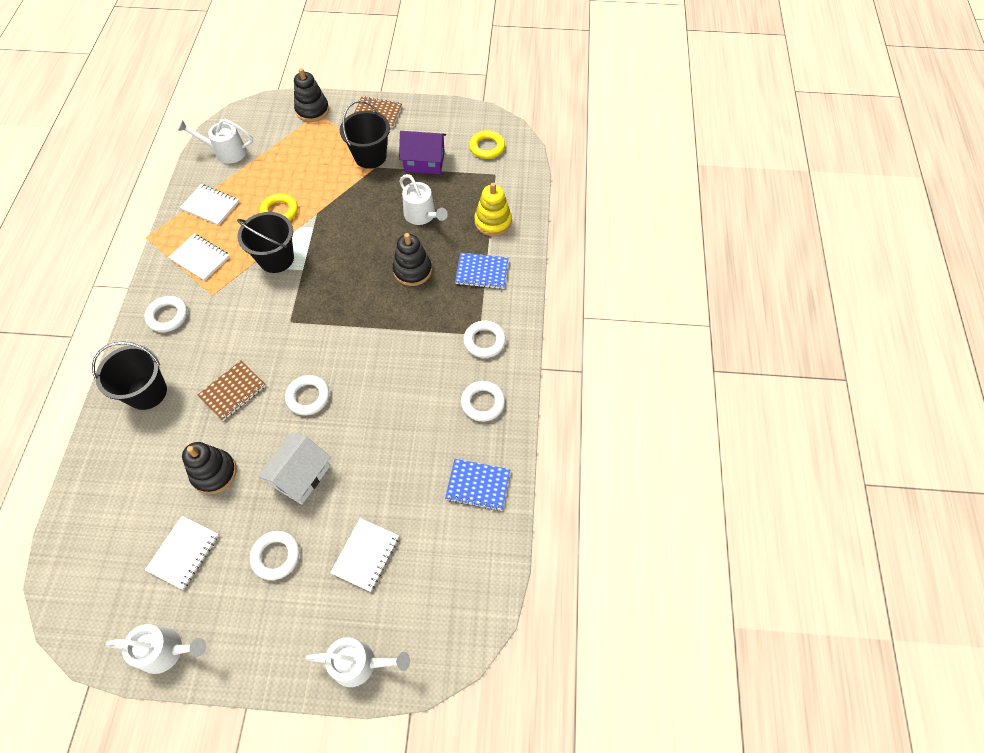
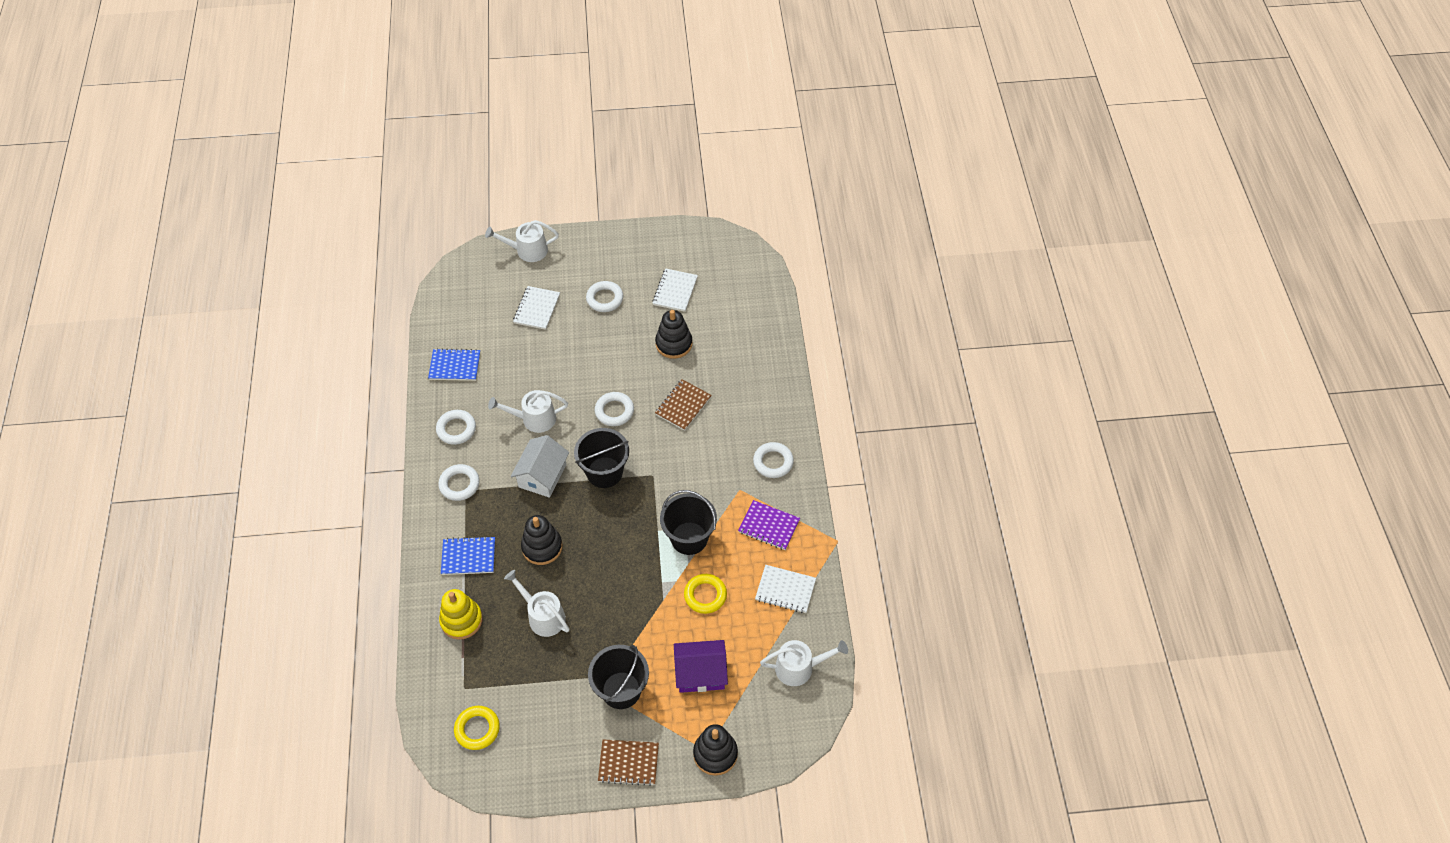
camera: 170 degrees right, 5 degrees down
black bucket [92,342,167,410] -> black bucket moved to [574,428,629,488]
white watering can [106,624,206,674] -> white watering can moved to [488,390,568,433]
white notebook [168,234,230,281] -> purple notebook [738,500,800,550]
white house [258,433,331,505] -> white house moved to [510,435,569,498]
purple house [399,131,446,174] -> purple house moved to [674,640,728,693]

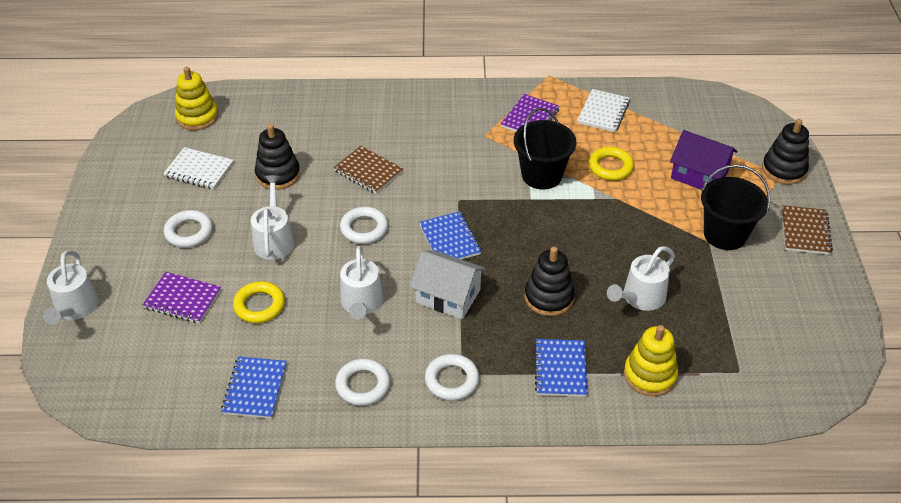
camera: 85 degrees left, 10 degrees down
yellow ring [454,706,500,750] -> yellow ring moved to [233,281,285,323]
white notebook [513,286,560,330] -> purple notebook [143,272,221,323]
black bucket [574,428,629,488] -> blue notebook [419,211,482,260]
purple house [674,640,728,693] -> purple house turned 60 degrees counterclockwise [670,130,738,190]
white ring [753,442,794,478] -> none
white watering can [760,640,848,686] -> white watering can moved to [251,175,294,260]
none -> yellow stacking toy [175,67,218,130]

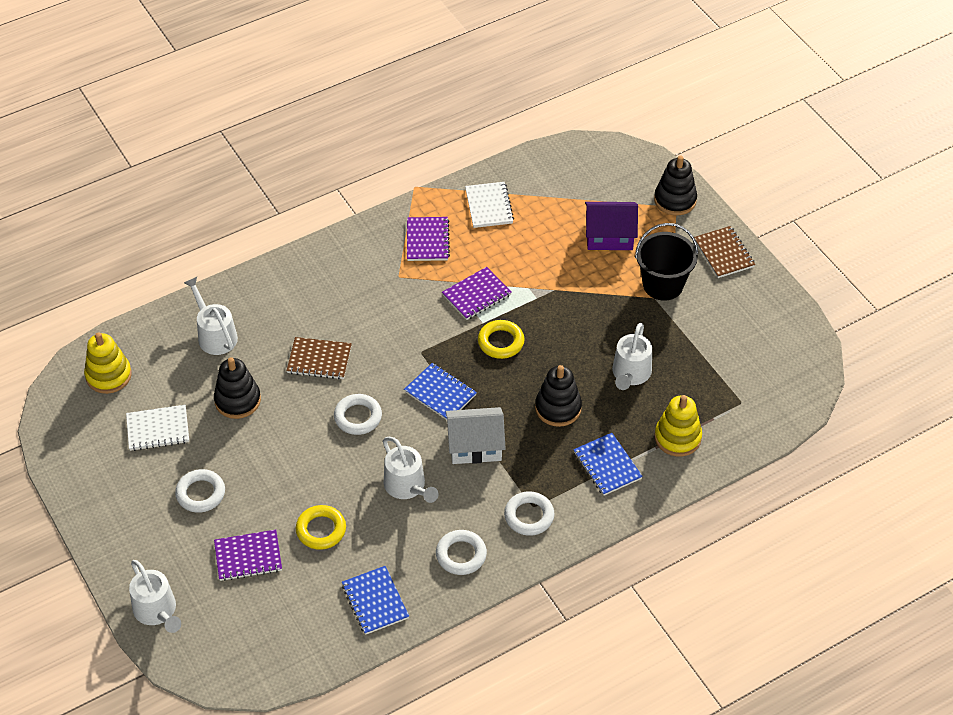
camera: 30 degrees left, 5 degrees up
white watering can [251,175,294,260] -> white watering can moved to [184,277,238,355]
black bucket [514,108,576,190] -> purple notebook [442,267,512,320]
yellow ring [588,147,634,181] -> yellow ring moved to [478,320,524,359]

